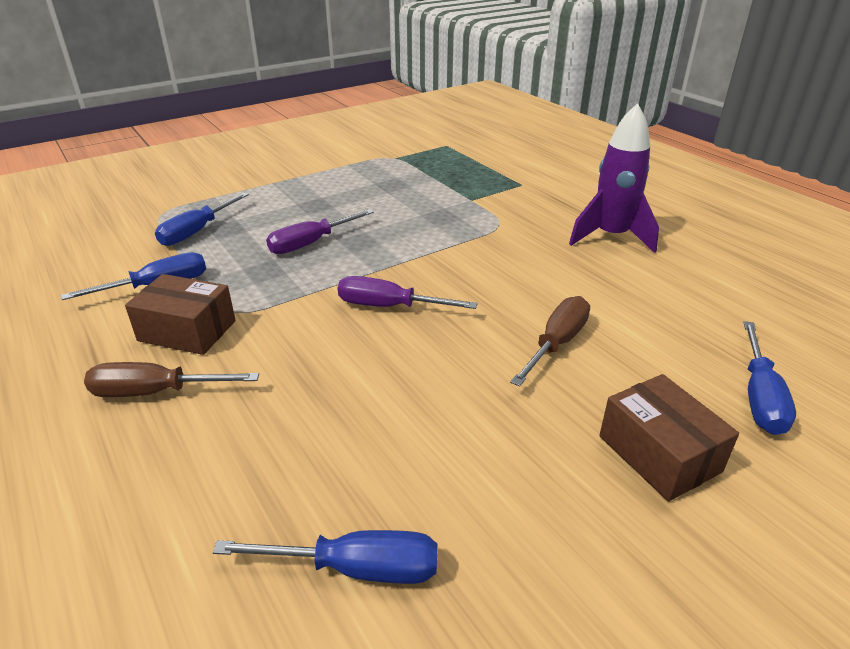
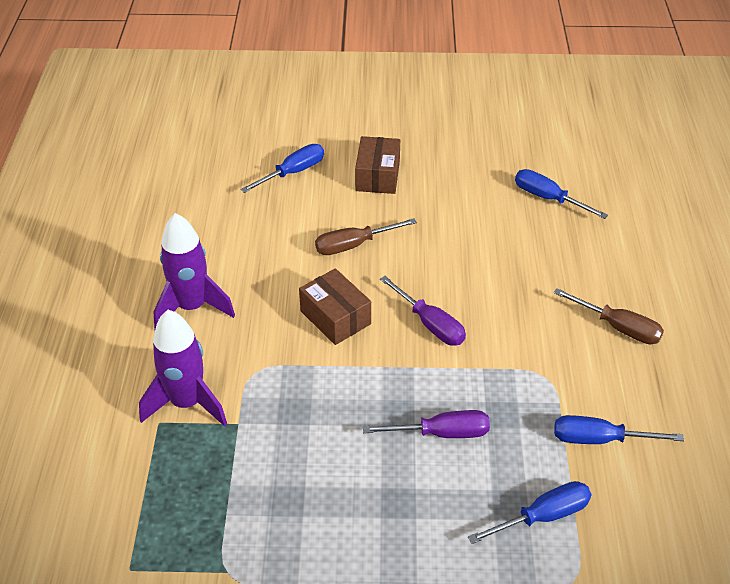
camera: 145 degrees left, 10 degrees up
brown box [125,274,236,355] -> brown box moved to [299,268,371,345]
none -> purple rocket [139,310,227,426]

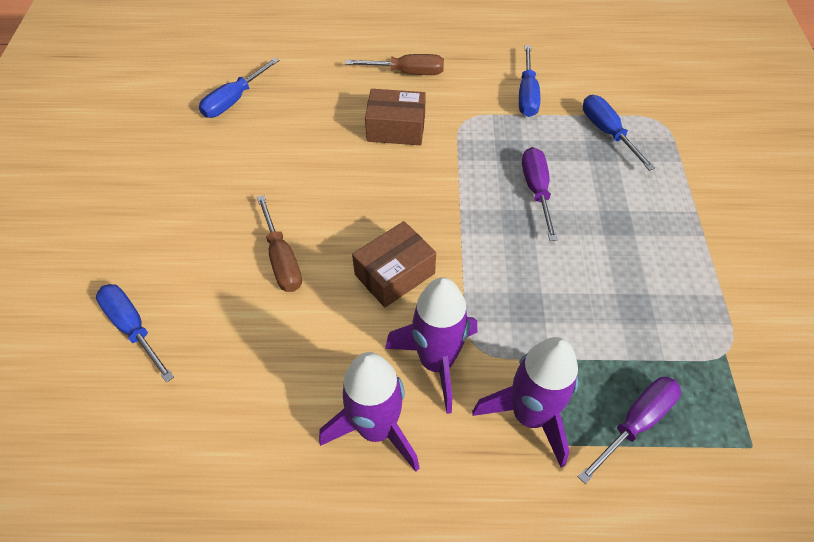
camera: 90 degrees left, 10 degrees up
brown box [355,136,400,194] -> brown box moved to [365,89,426,145]
purple screwdriver [380,276,466,346] -> purple screwdriver moved to [578,377,681,484]
brown screwdriver [554,288,664,344] -> brown screwdriver turned 60 degrees clockwise [345,54,444,75]
none -> purple rocket [385,277,477,414]

